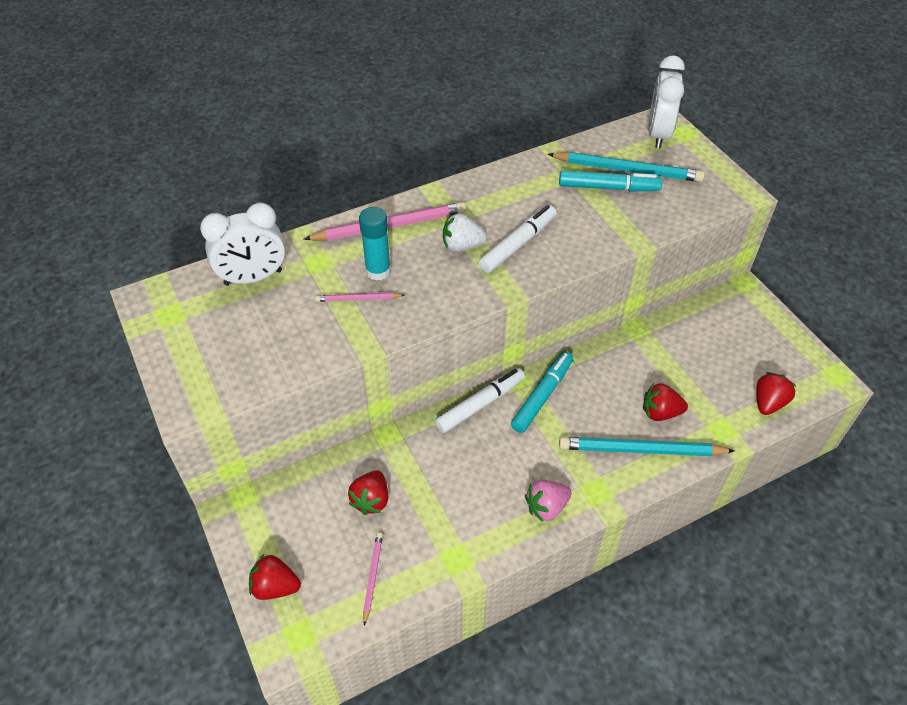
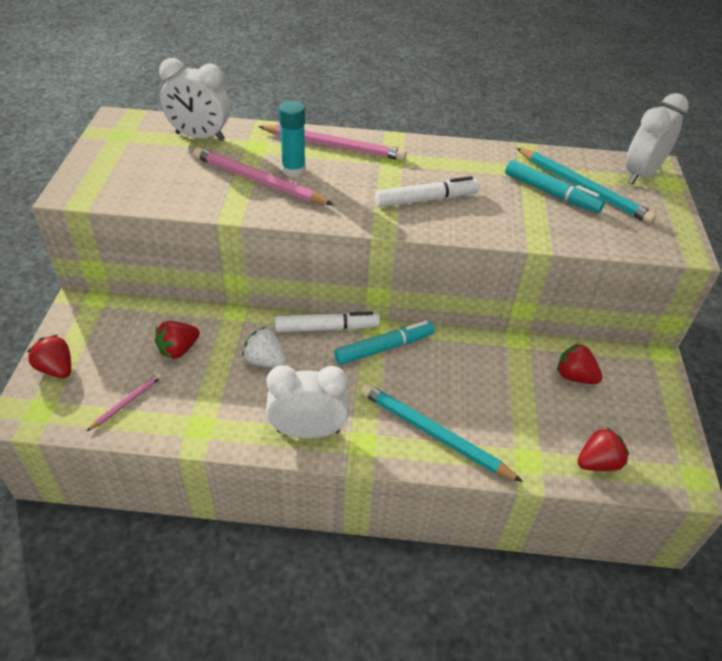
camera: 30 degrees right, 5 degrees down
pink pencil [315,292,405,302] -> pink pencil [193,147,334,205], size x1.99
white strawberry [443,213,487,251] -> white strawberry moved to [242,327,286,368]
pink strawberry [525,480,572,522] -> white clock [266,365,349,439]
red strawberry [643,383,688,421] -> red strawberry moved to [557,343,602,384]

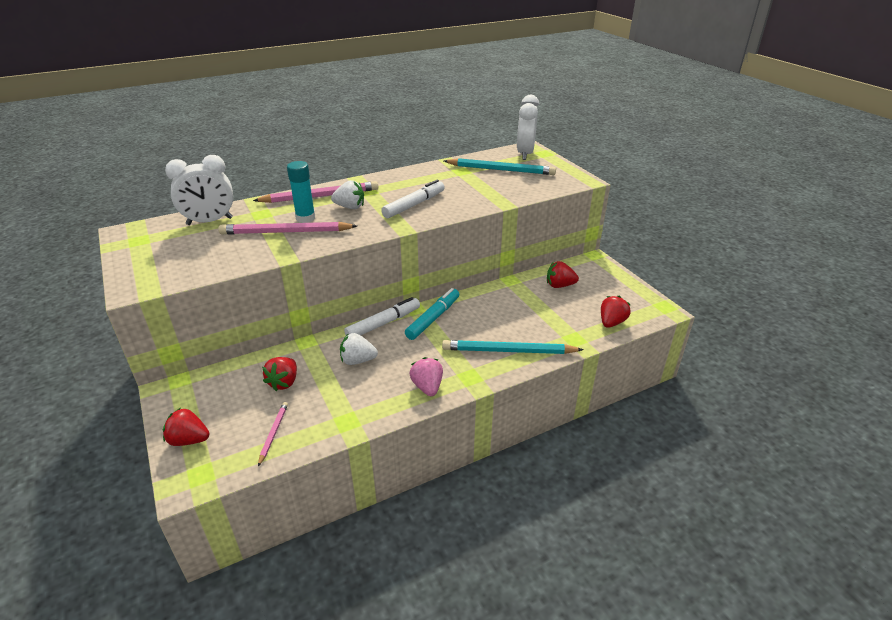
camera: 30 degrees left, 10 degrees down
white clock [266,365,349,439] -> pink strawberry [409,357,443,396]
turquoise marker [505,160,605,213] -> none
none -> white strawberry [331,180,364,209]

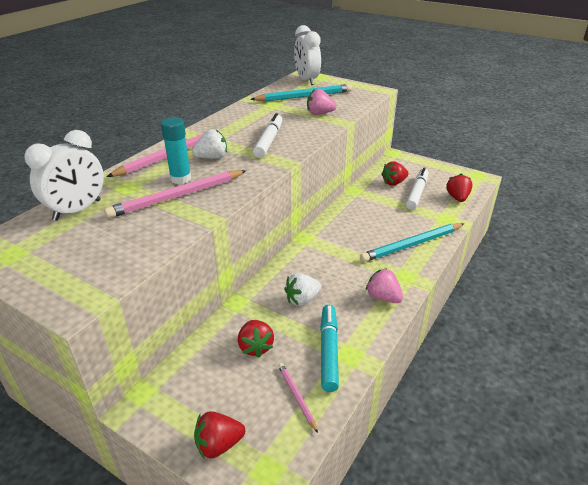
camera: 30 degrees left, 0 degrees up
white marker [344,297,420,335] -> white marker moved to [406,168,428,210]
turquoise marker [405,288,459,340] -> turquoise marker moved to [320,305,339,392]
none -> pink strawberry [307,89,337,115]

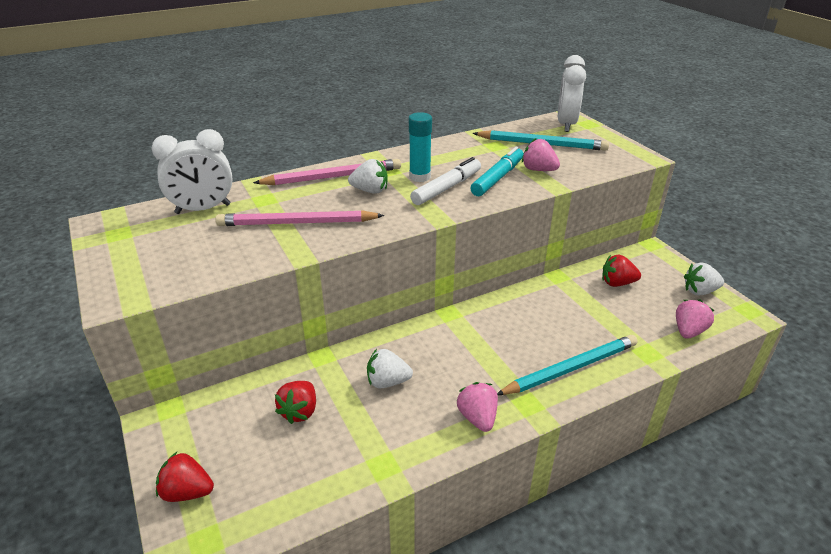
camera: 30 degrees right, 0 degrees up
turquoise glue stick [161,117,191,184] -> turquoise glue stick moved to [409,112,432,182]
pink pencil [278,363,318,433] -> none
turquoise marker [320,305,339,392] -> turquoise marker moved to [470,147,523,196]
turquoise pencil [360,223,465,262] -> turquoise pencil turned 150 degrees clockwise [497,335,638,395]
white marker [406,168,428,210] -> none
red strawberry [446,173,473,202] -> pink strawberry [676,300,715,339]
none -> white strawberry [684,262,724,296]

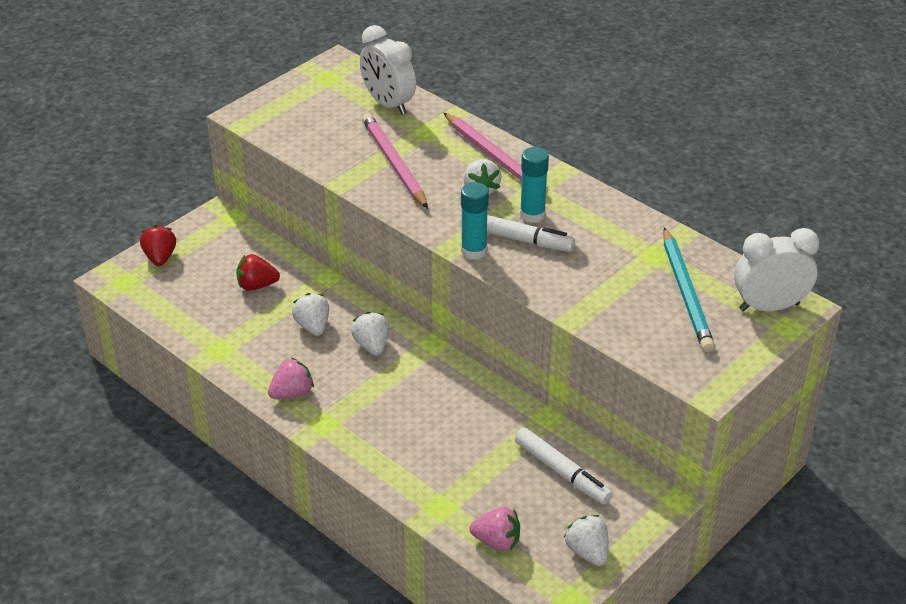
camera: 70 degrees right, 5 degrees up
turquoise marker [470,147,523,196] -> none
turquoise pencil [497,335,638,395] -> none
pink strawberry [522,138,560,171] -> none
red strawberry [602,254,641,287] -> white marker [515,428,612,505]
none -> white strawberry [351,312,389,356]
none -> turquoise glue stick [461,182,489,260]

